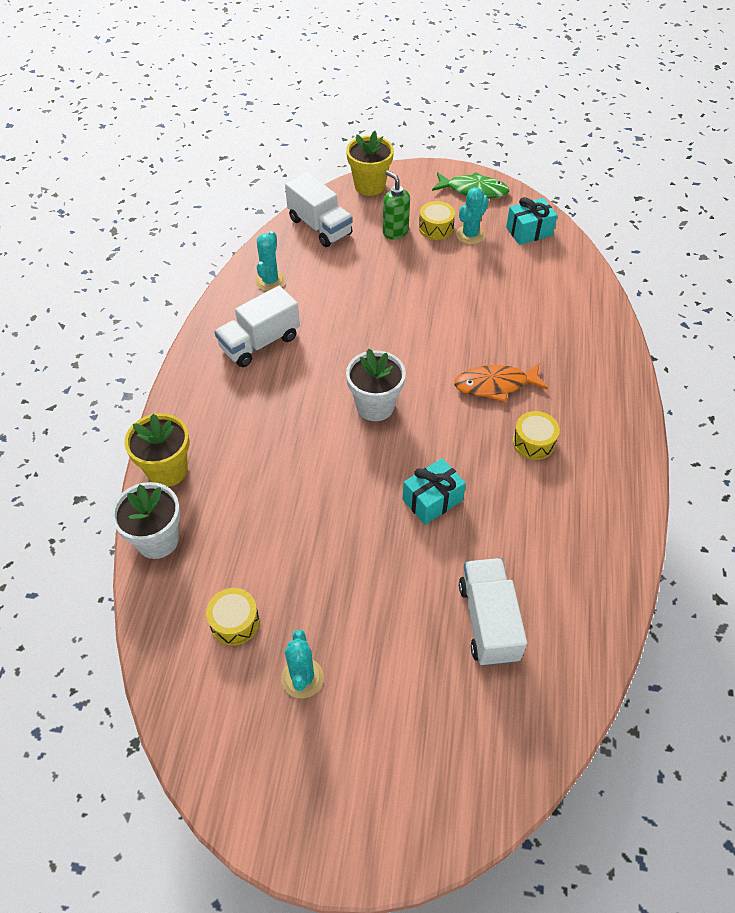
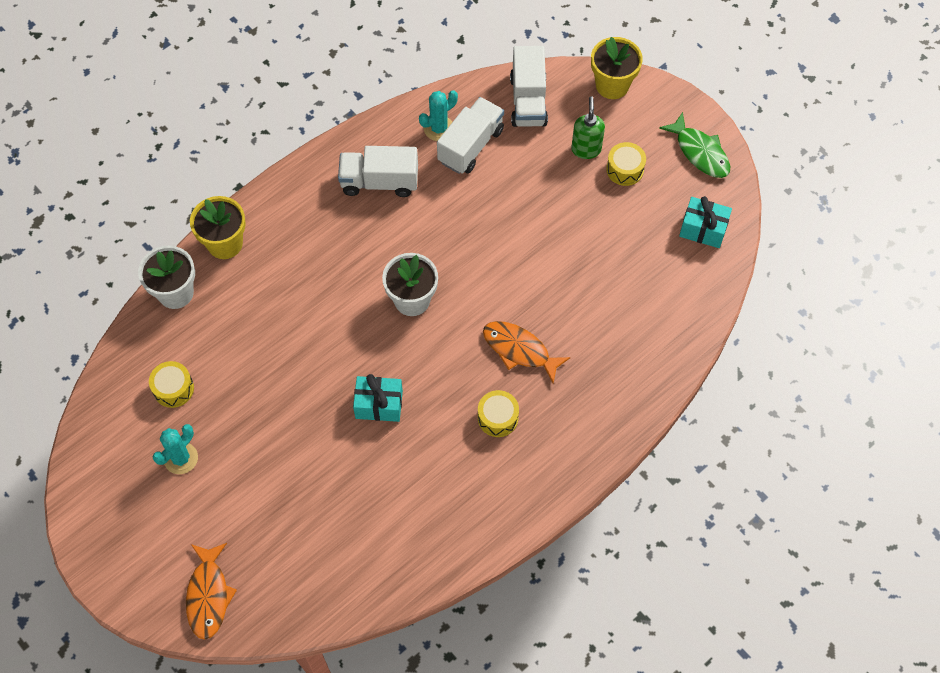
camera: 40 degrees right, 10 degrees up
turquoise cactus [456,187,489,245] -> none
white truck [459,558,527,666] -> white truck moved to [437,97,504,174]
none -> orange fish [186,543,237,640]

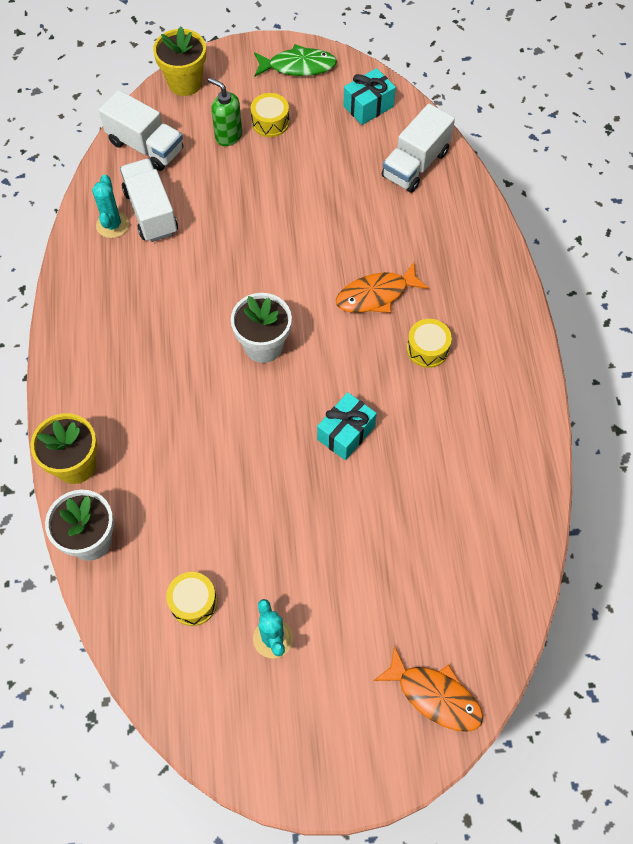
camera: 55 degrees left, 0 degrees up
white truck [338,146,418,197] -> white truck moved to [382,104,455,193]

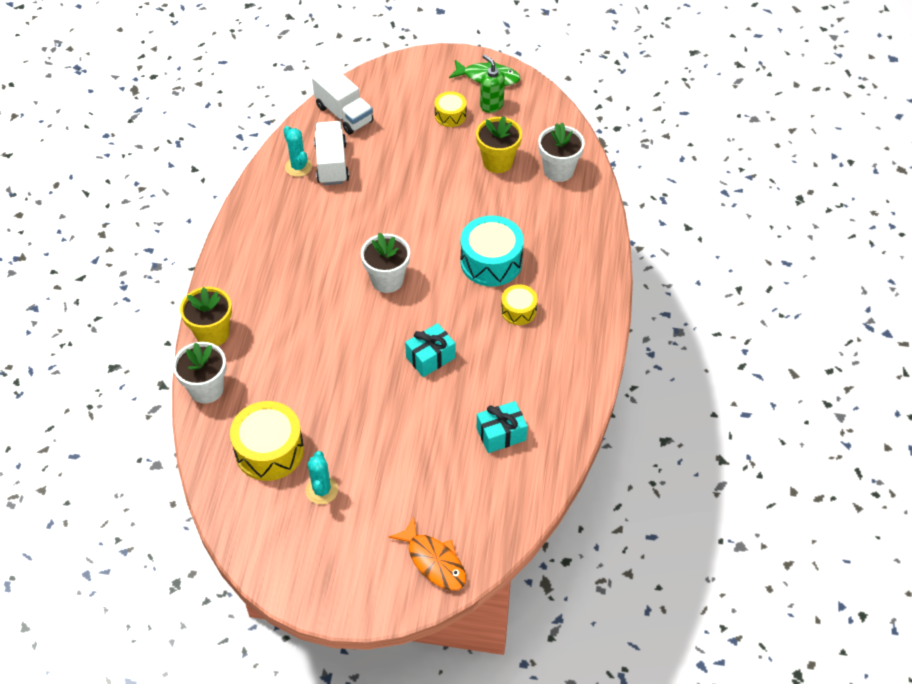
camera: 15 degrees right, 10 degrees down
turquoise cactus [92,175,129,238] -> turquoise cactus turned 45 degrees counterclockwise [283,126,312,177]
yellow flower pot [153,27,206,96] -> yellow flower pot moved to [476,116,522,173]
yellow drum [166,572,217,626] -> yellow drum [230,401,304,481], size x1.79
green soap dispenser [208,78,242,146] -> green soap dispenser moved to [480,54,505,113]
orange fish [336,262,429,313] -> turquoise drum [460,215,524,287]
turquoise gift [343,68,396,125] -> turquoise gift moved to [477,401,528,453]
white truck [382,104,455,193] -> white flower pot [538,123,585,182]

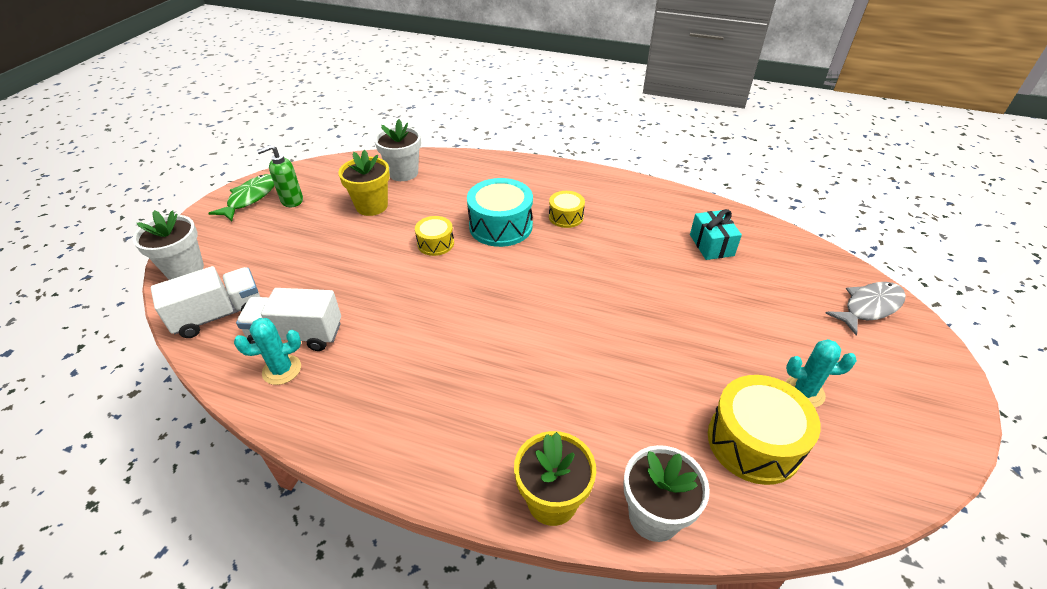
camera: 80 degrees left, 10 degrees down
white flower pot [361,233,410,293] -> white flower pot moved to [133,210,204,280]
orange fish [389,517,466,590] -> grey fish [825,282,906,336]
turquoise gift [405,323,455,377] -> none
yellow drum [435,91,467,127] -> yellow drum moved to [415,216,454,256]

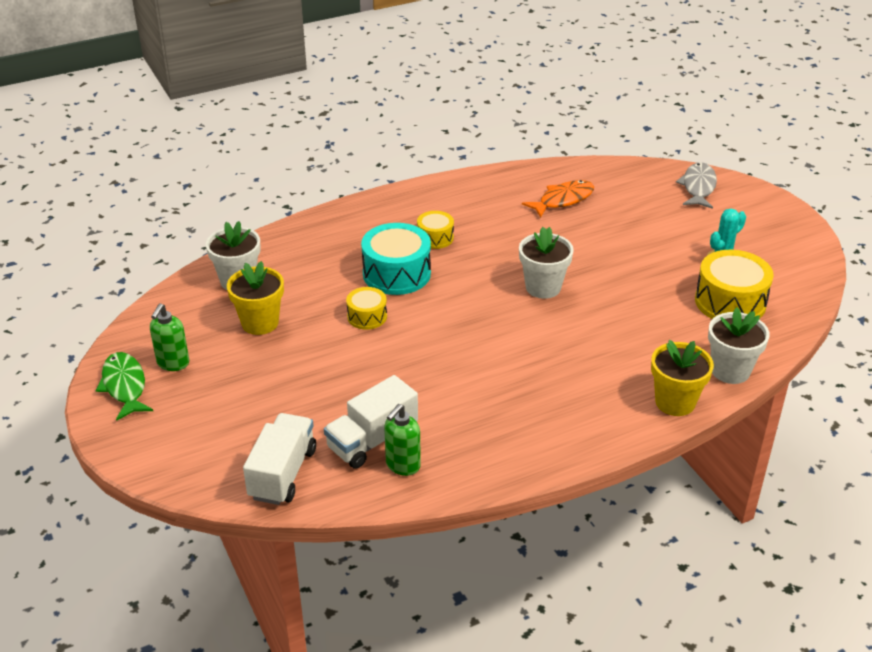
camera: 45 degrees left, 5 degrees down
white flower pot [133,210,204,280] -> white flower pot moved to [519,227,574,299]
turquoise cactus [234,318,301,385] -> green soap dispenser [384,404,421,476]
turquoise gift [690,209,742,260] -> orange fish [522,180,594,218]

